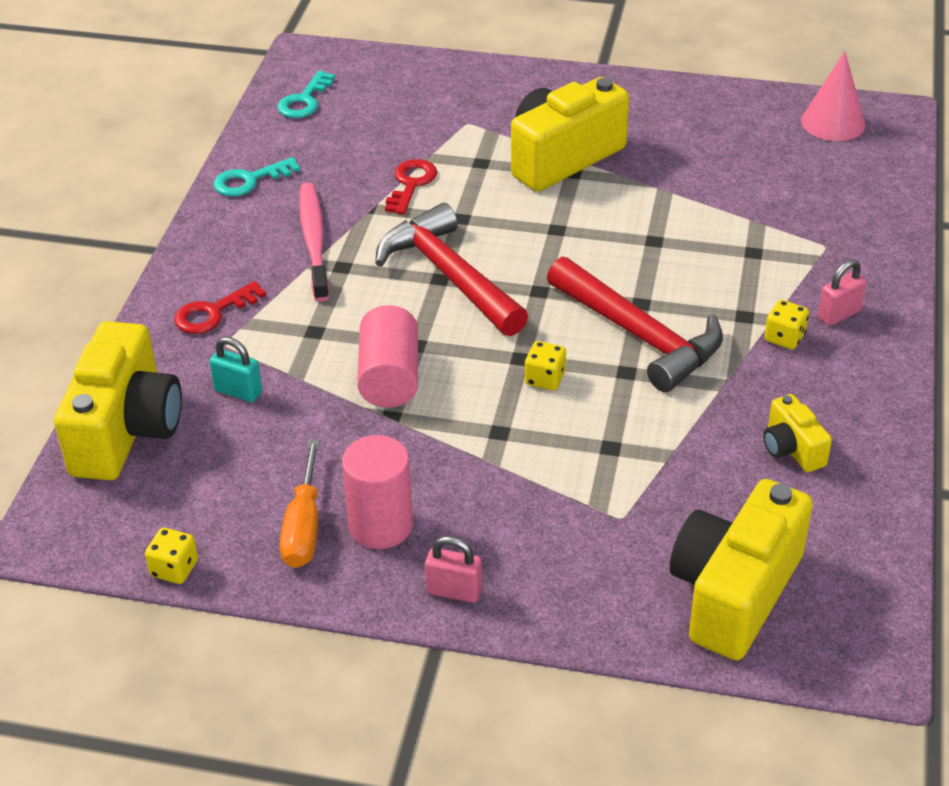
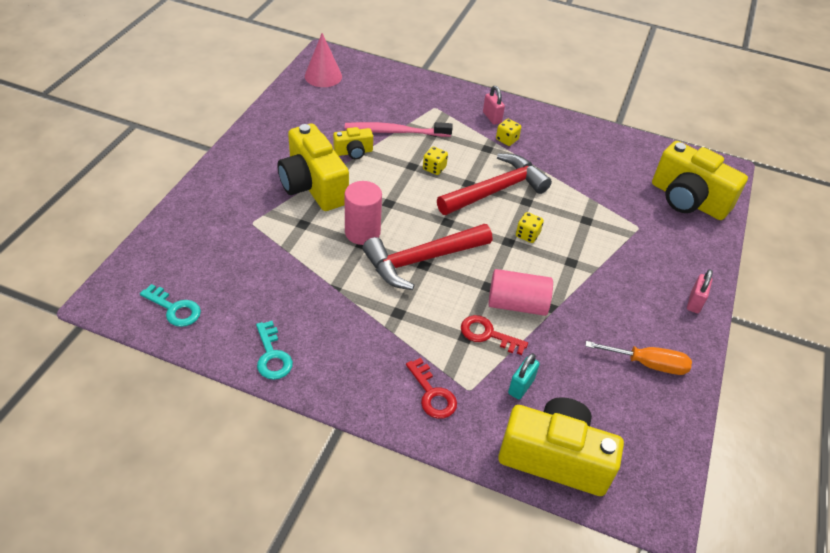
camera: 85 degrees left, 5 degrees up
yellow dice [145,528,198,584] -> yellow dice moved to [423,147,448,175]
pink toothbrush [299,182,329,302] -> pink toothbrush moved to [345,122,453,137]
pink cylinder [342,435,413,549] -> pink cylinder moved to [345,181,382,245]
red key [385,159,437,215] -> red key moved to [461,315,528,355]
yellow camera [763,394,832,472] -> yellow camera moved to [333,127,373,159]

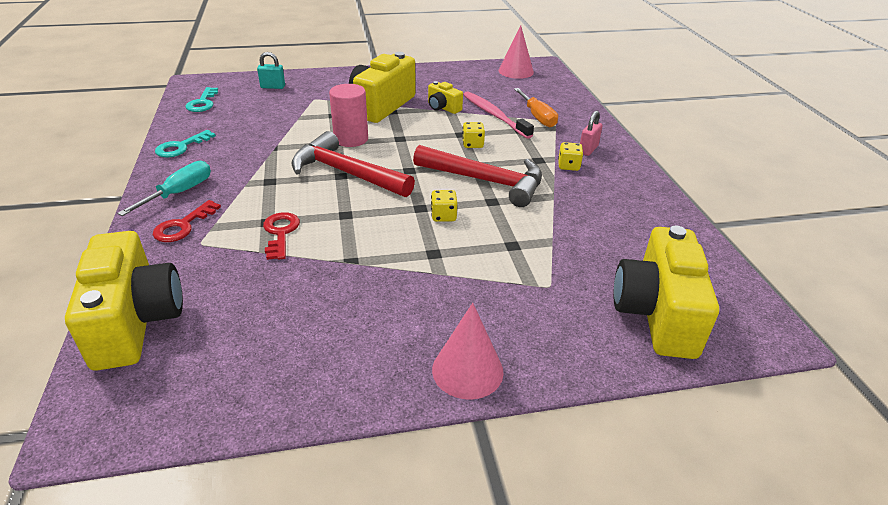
camera: 60 degrees right, 10 degrees down
pink cylinder [488,269,553,316] -> none
turquoise padlock [508,353,540,400] -> turquoise padlock moved to [257,52,285,89]
orange screwdriver [585,341,692,375] -> orange screwdriver moved to [514,88,558,127]
pink padlock [687,269,713,313] -> pink cone [432,303,504,400]
none -> turquoise screwdriver [117,161,211,216]

